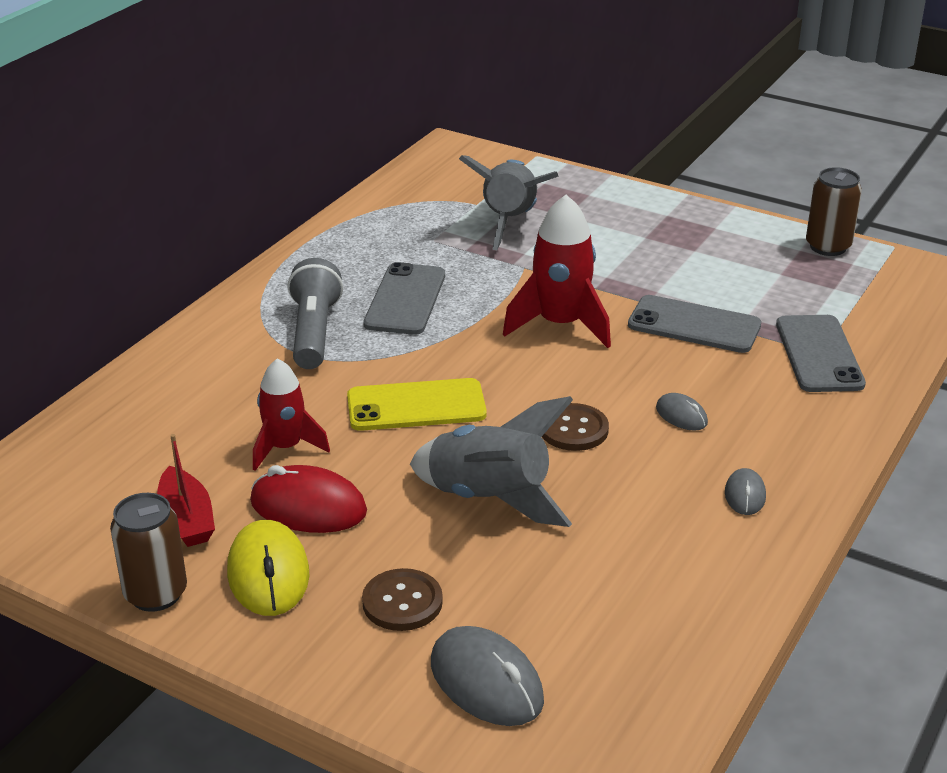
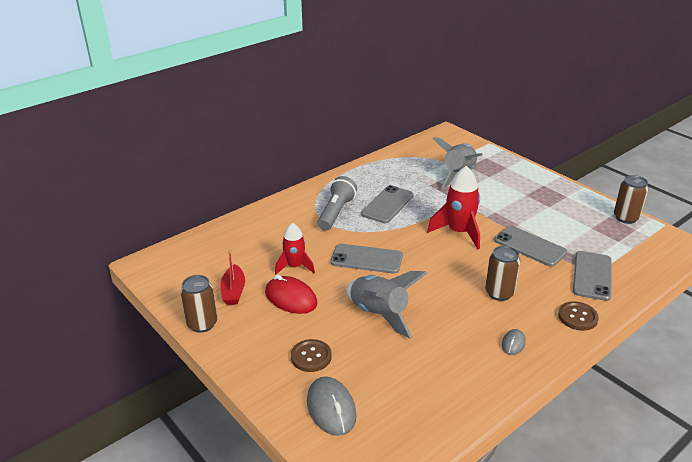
camera: 20 degrees right, 0 degrees up
yellow mouse [227,520,309,616] -> none
yellow phone [347,378,487,431] -> grey phone [330,244,403,274]
brown button [542,403,609,451] -> brown button moved to [558,301,599,331]
grey mouse [656,393,708,431] -> brown can [485,246,521,301]

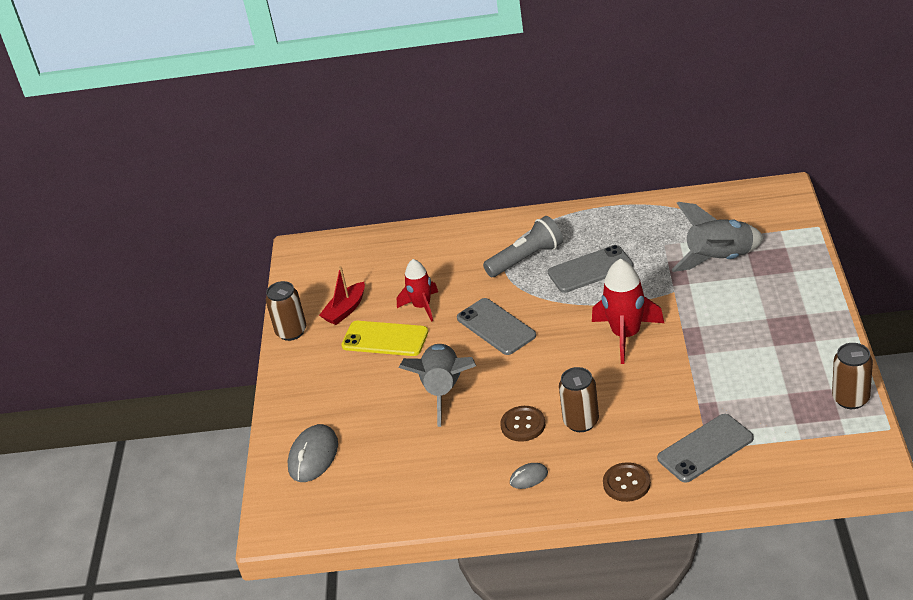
camera: 45 degrees right, 5 degrees up
red mouse [265,275,318,314] -> yellow phone [341,321,428,356]
brown button [291,339,332,372] -> brown button moved to [500,406,546,442]
grey phone [494,226,567,267] -> none

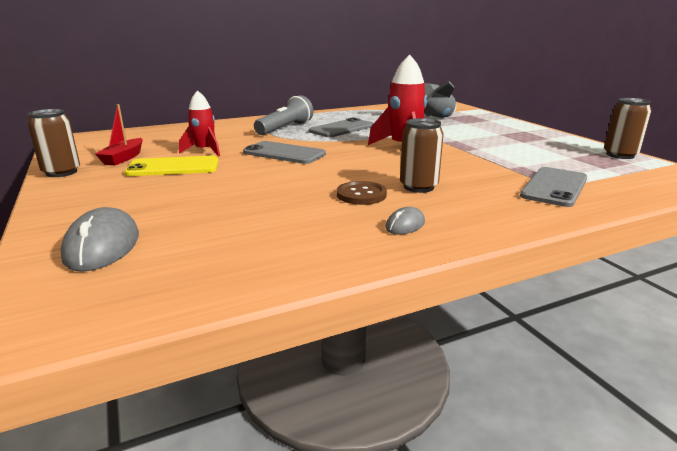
camera: 30 degrees left, 15 degrees down
grey rocket [398,344,476,427] -> none
brown button [603,462,651,502] -> none

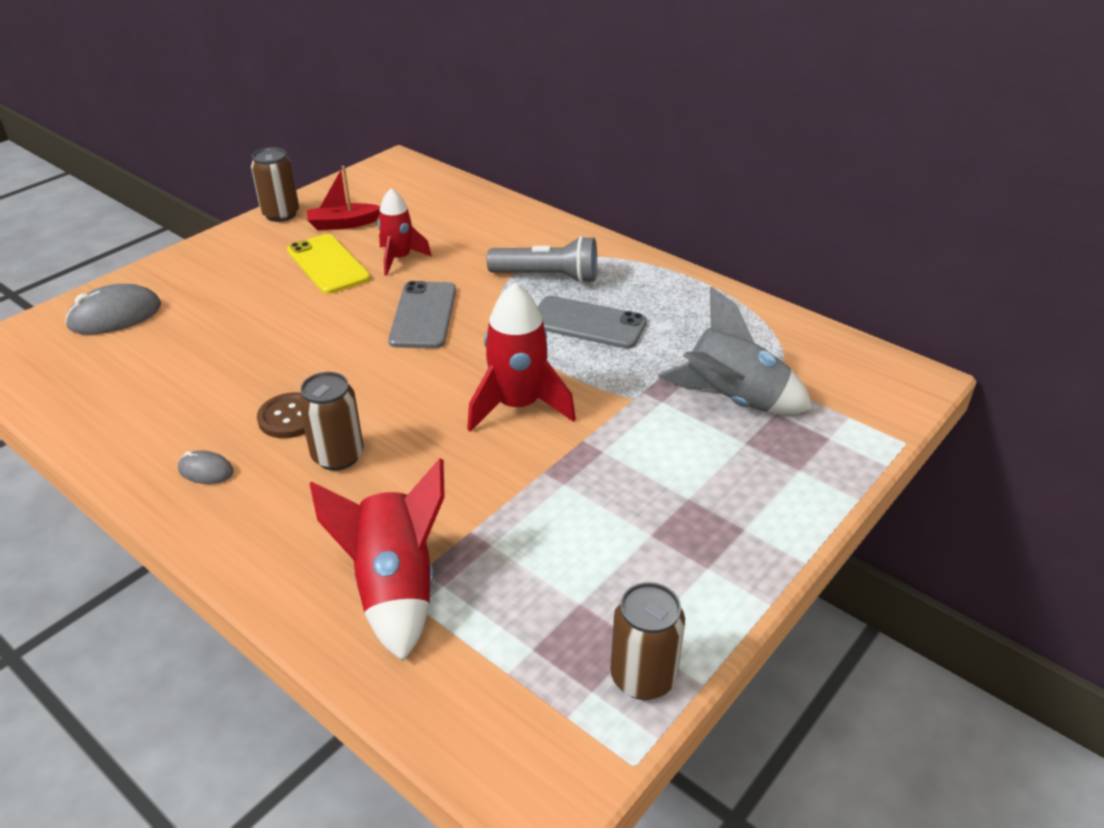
camera: 65 degrees right, 15 degrees up
grey phone [520,167,587,207] -> red rocket [310,458,445,661]

